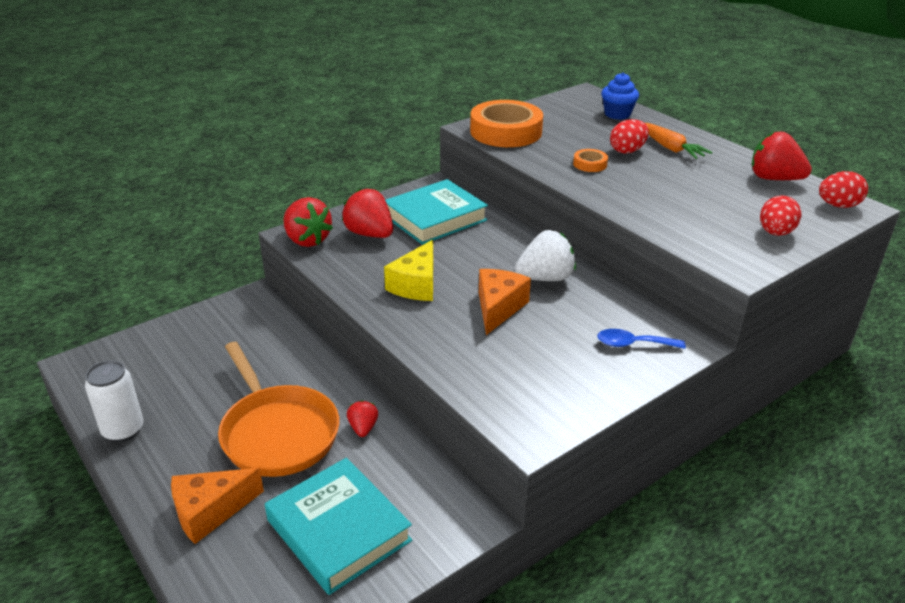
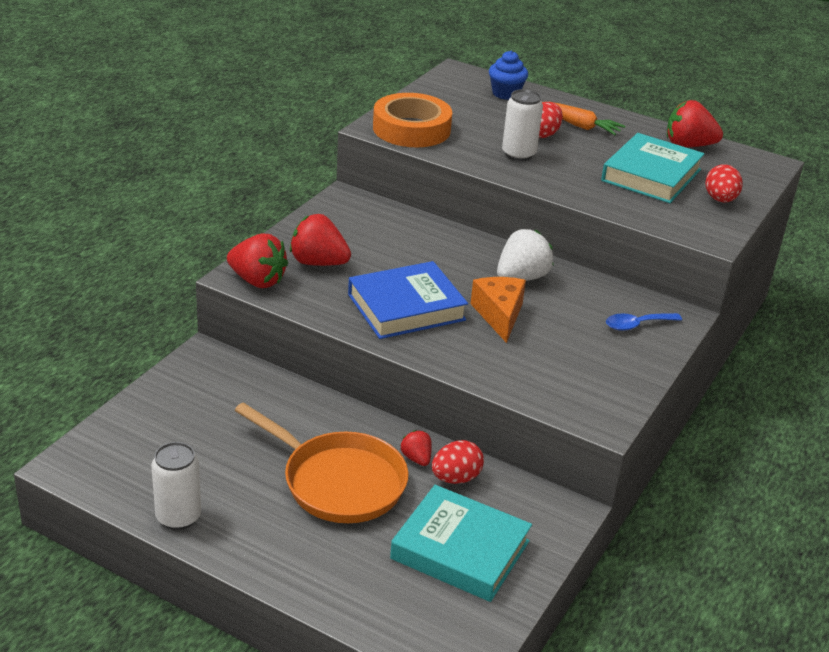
camera: 25 degrees left, 0 degrees up
orange cheese [171,468,264,544] -> none
yellow cheese [384,240,433,301] -> blue book [348,261,468,339]
turquoise book [385,179,488,245] -> turquoise book moved to [601,133,705,203]
orange tape [573,149,608,172] -> white can [502,89,543,161]
red egg [819,171,868,208] -> red egg moved to [432,440,484,484]

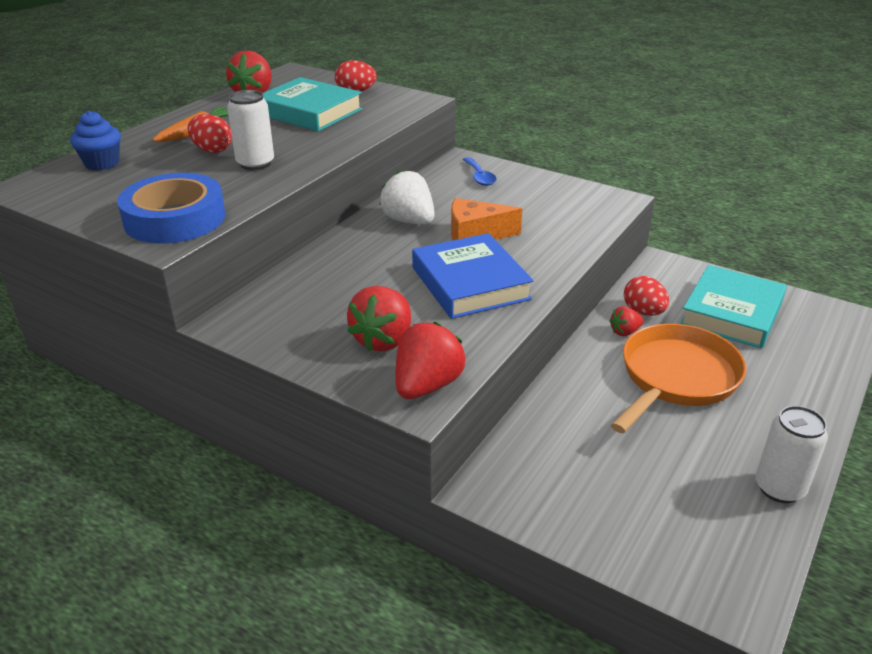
camera: 85 degrees left, 0 degrees up
orange tape [373,93,452,147] -> blue tape [117,173,225,243]

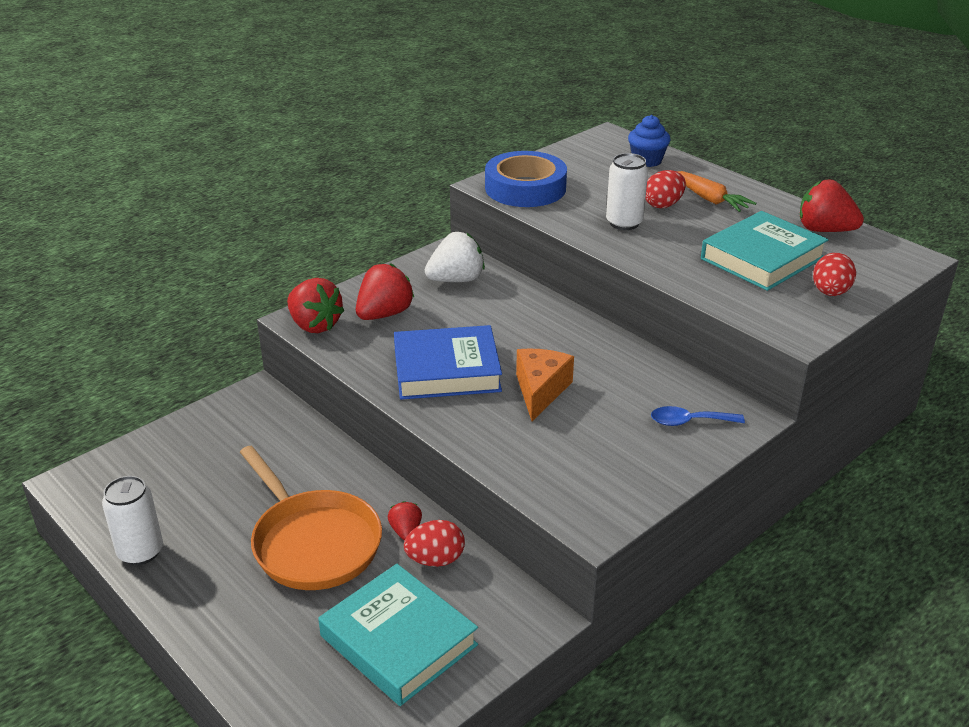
camera: 105 degrees right, 0 degrees up
red strawberry [347,286,411,351] -> red strawberry turned 90 degrees clockwise [356,263,414,320]
white strawberry [380,170,435,224] -> white strawberry moved to [425,232,485,282]

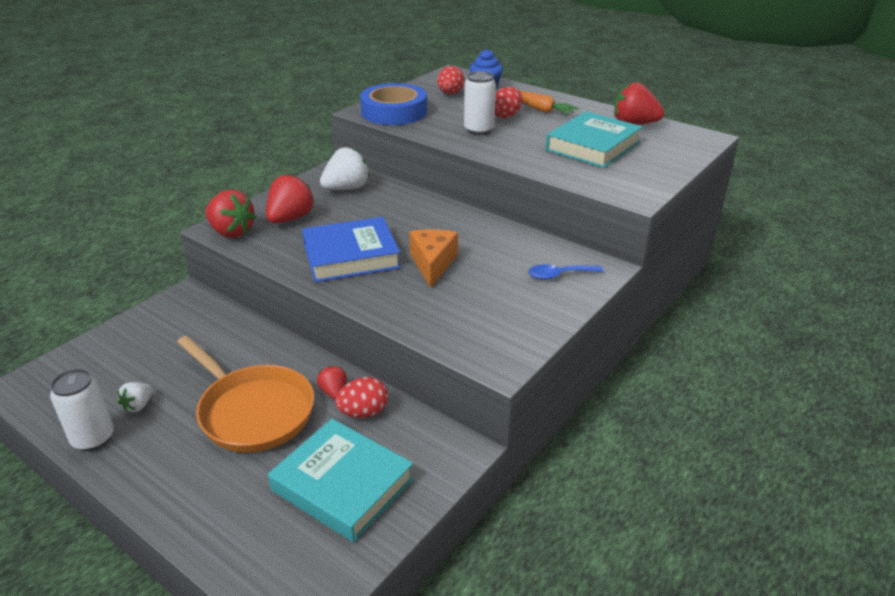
camera: 10 degrees left, 0 degrees up
red egg [813,253,856,296] -> red egg moved to [437,66,465,95]
none -> white strawberry [117,382,153,412]

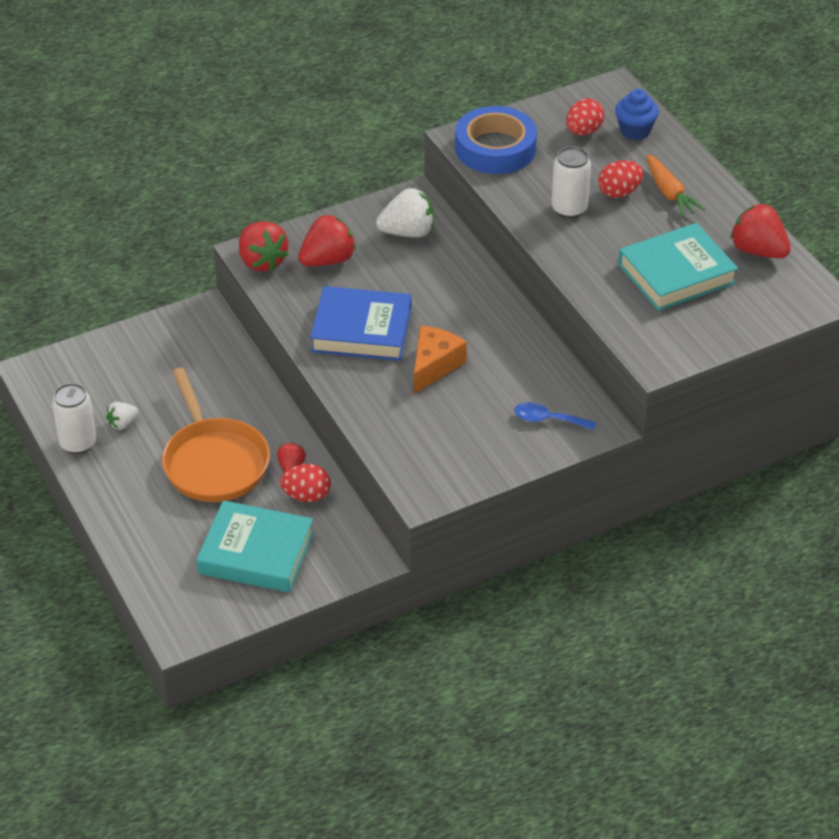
camera: 25 degrees right, 10 degrees up
turquoise book [268,419,414,542] -> turquoise book turned 45 degrees counterclockwise [196,500,314,592]

